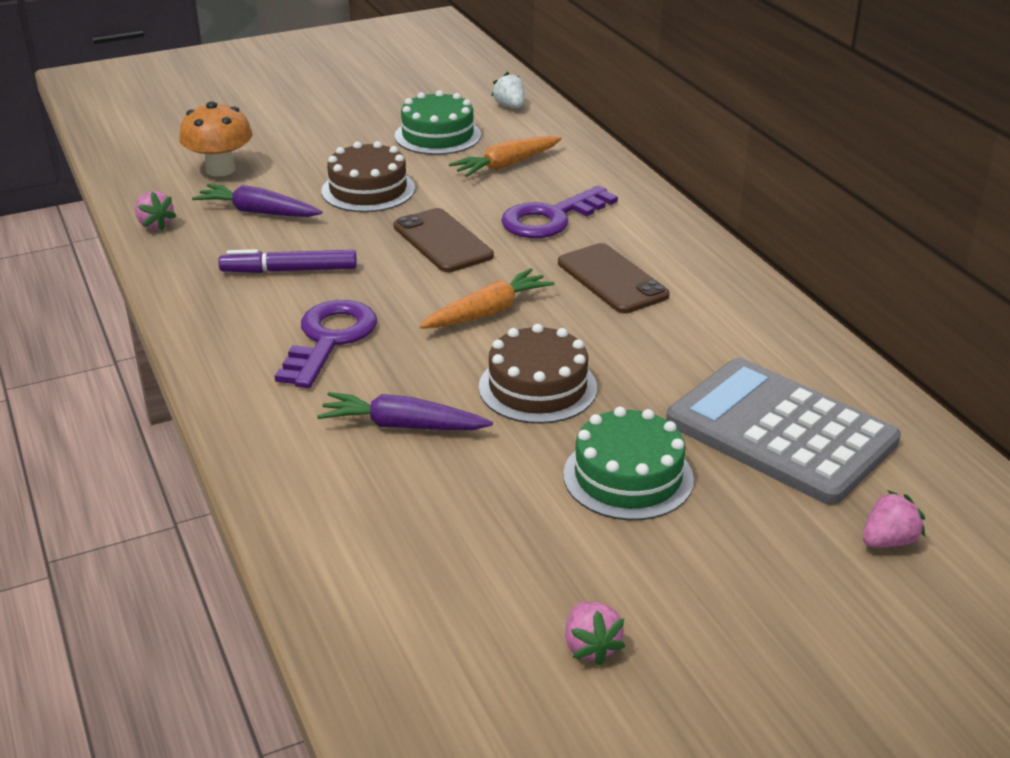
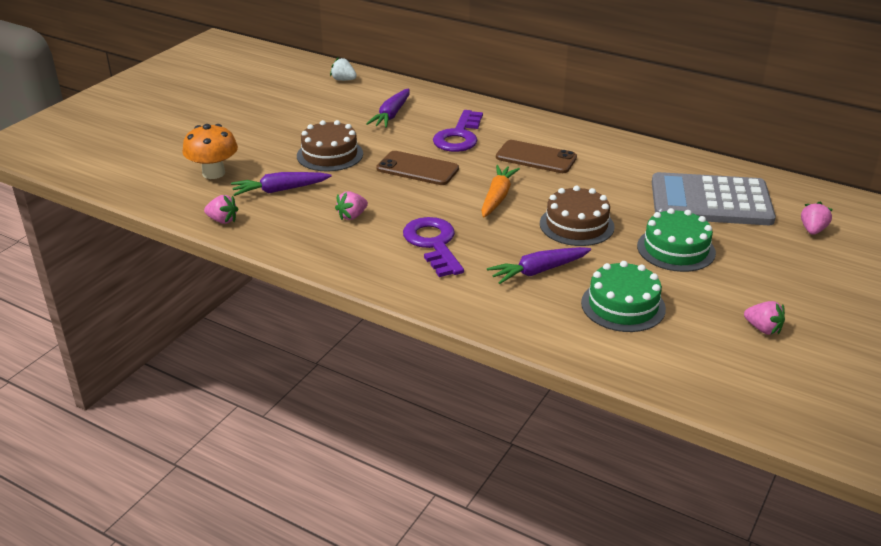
camera: 35 degrees left, 0 degrees up
purple marker [218,249,357,273] -> pink strawberry [335,191,368,220]
green cake [395,90,481,155] -> green cake moved to [581,261,666,332]
orange carrot [449,136,562,177] -> purple carrot [366,88,410,128]

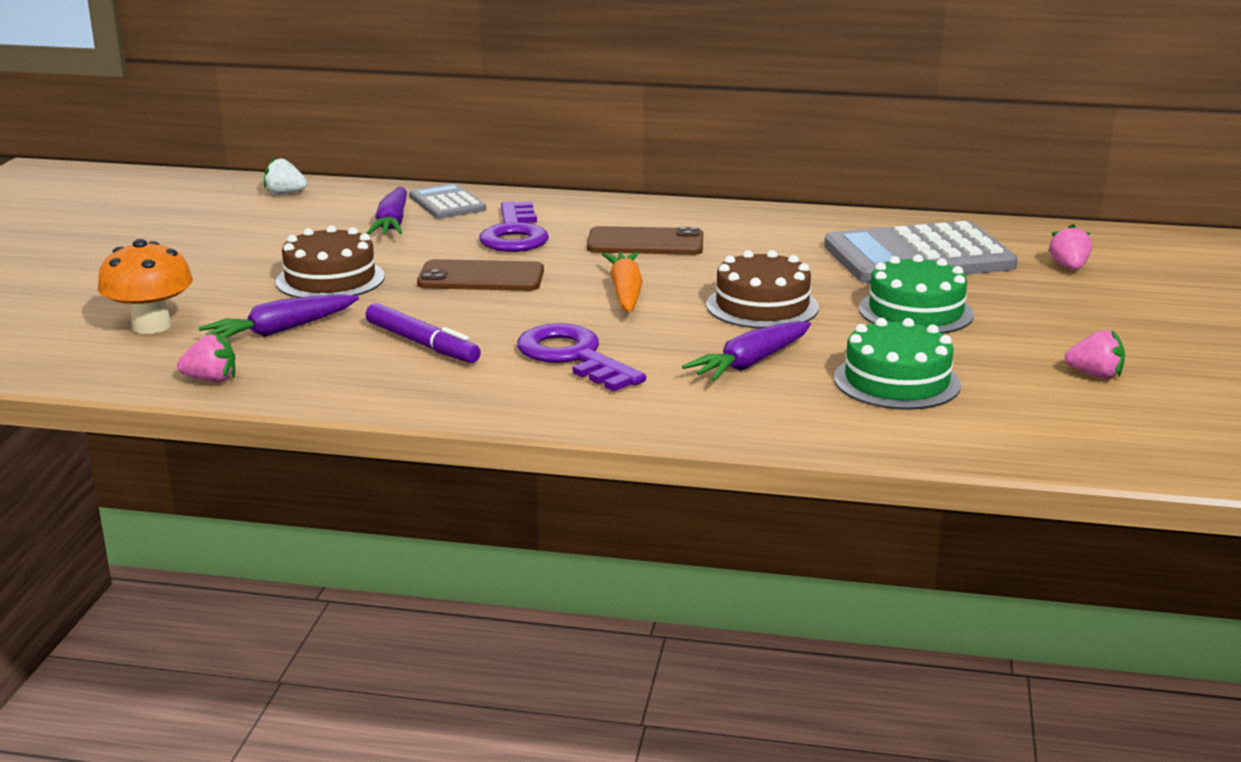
camera: 20 degrees left, 10 degrees down
pink strawberry [335,191,368,220] -> purple marker [365,303,481,363]
none -> grey calculator [409,183,486,219]

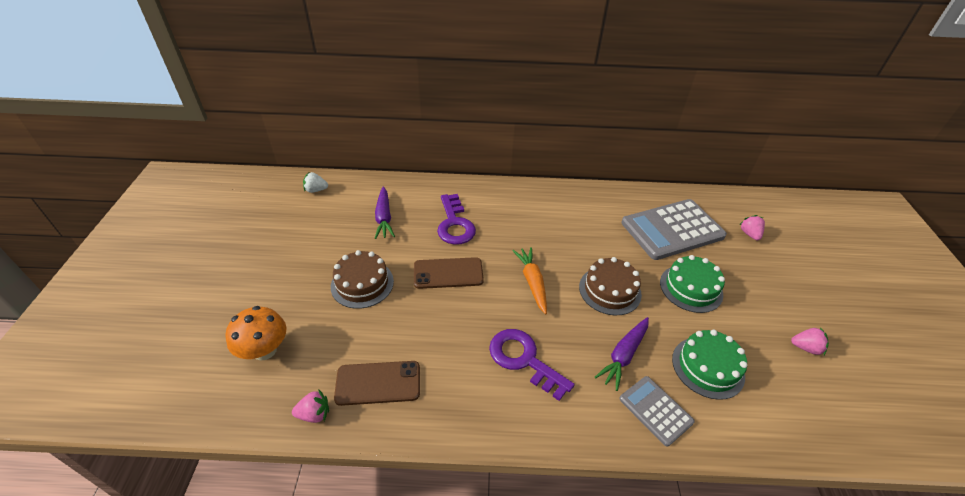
camera: 10 degrees left, 20 degrees up
purple carrot [198,294,359,338] -> none
purple marker [365,303,481,363] -> none
grey calculator [409,183,486,219] -> grey calculator moved to [620,376,695,447]
brown phone [587,226,703,255] -> brown phone moved to [334,361,420,406]

